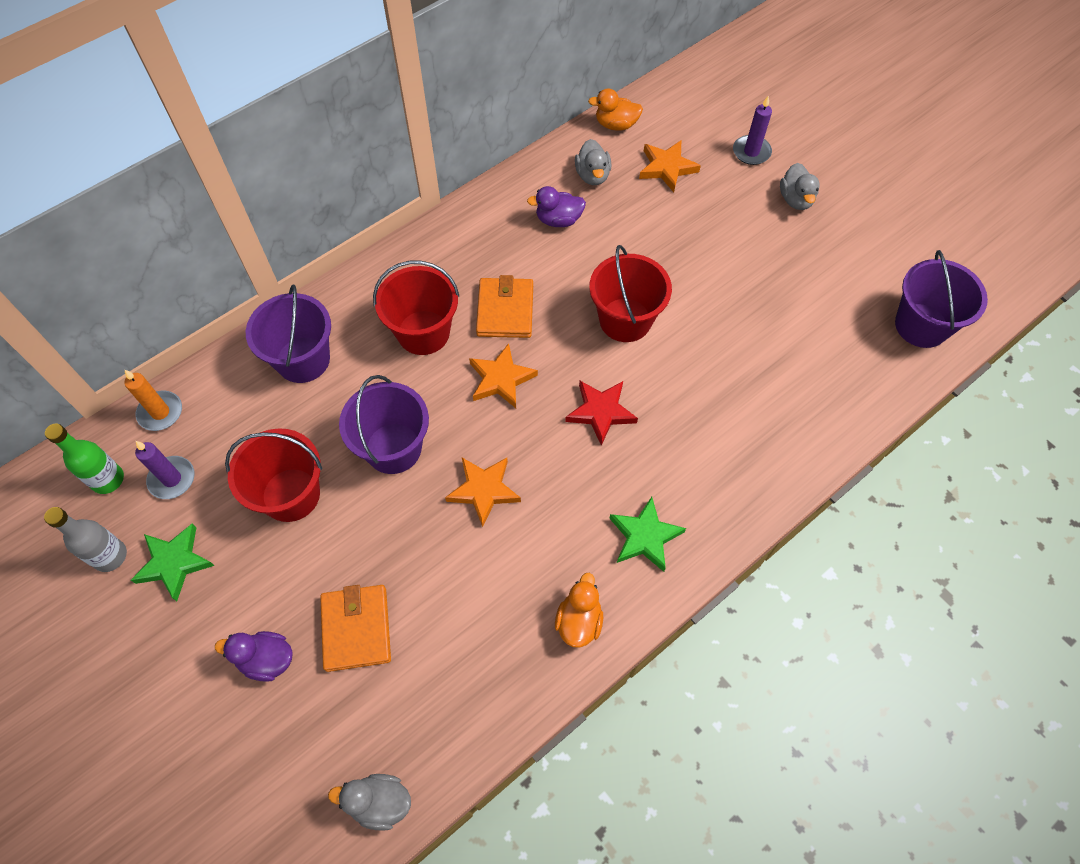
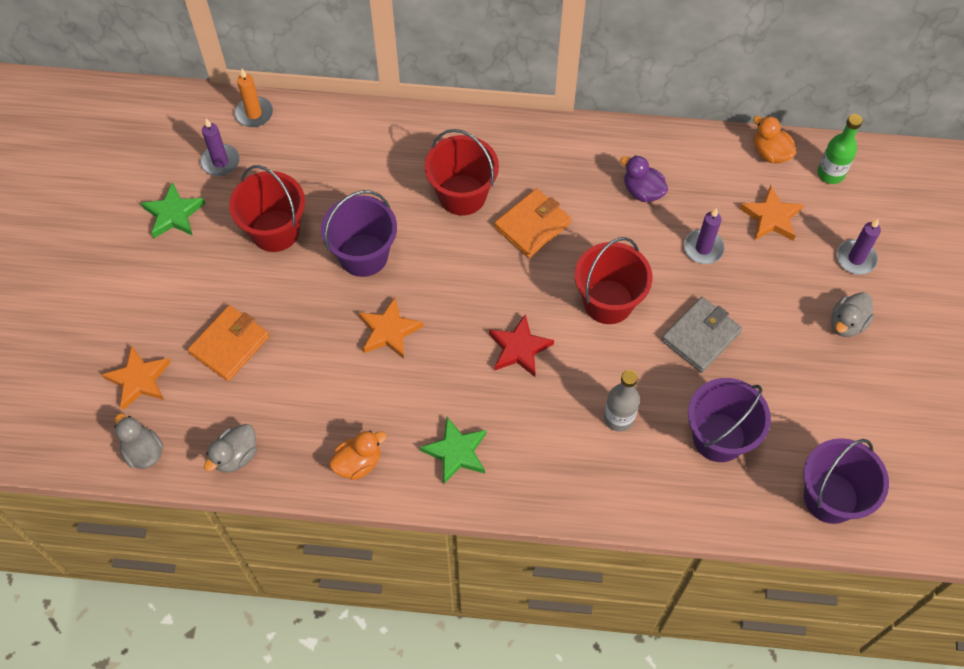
camera: 45 degrees right, 0 degrees up
grey bottle [44,507,127,572] -> grey bottle moved to [604,370,640,432]
green bottle [45,424,124,494] -> green bottle moved to [818,114,863,184]
purple duck [215,631,293,682] -> none
purple bucket [246,285,331,383] -> purple bucket moved to [688,378,771,462]
orange star [469,343,538,408] -> orange star moved to [102,345,171,410]
grey duck [575,139,611,185] -> grey duck moved to [204,424,257,473]
none -> grey wallet [662,297,742,373]
none -> purple candle [684,208,725,264]

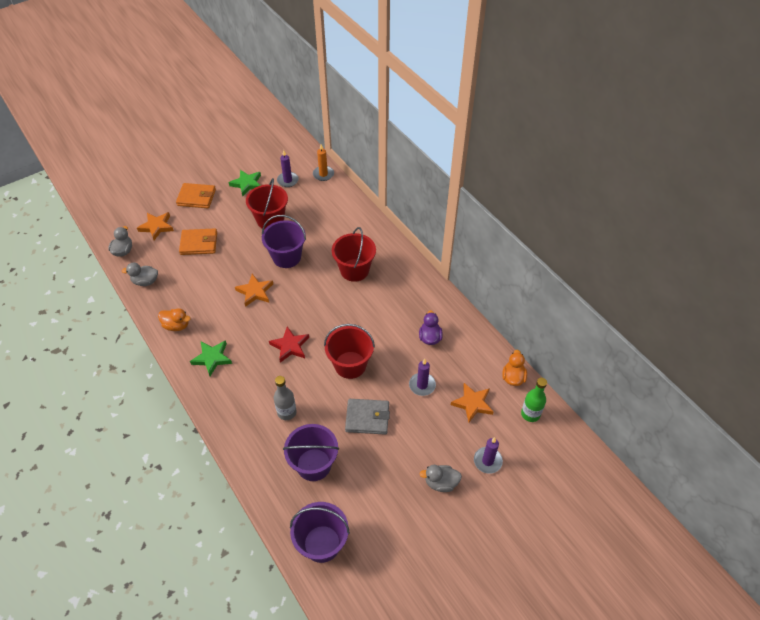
camera: 50 degrees right, 10 degrees down
orange wallet [494,188,571,258] -> orange wallet moved to [176,183,216,208]

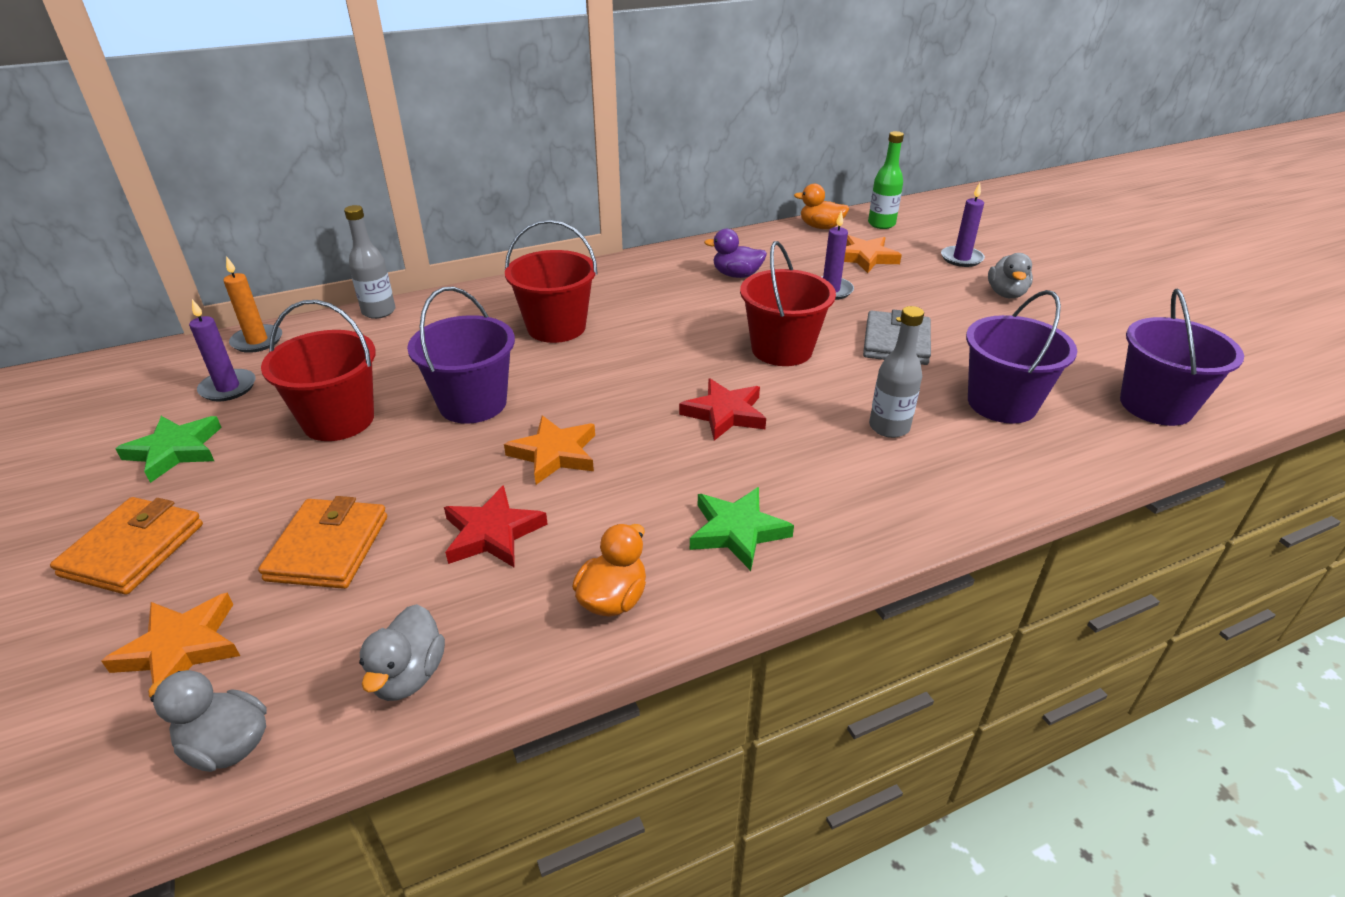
camera: 80 degrees left, 15 degrees down
none -> grey bottle [344,205,396,319]
none -> red star [444,485,548,568]

